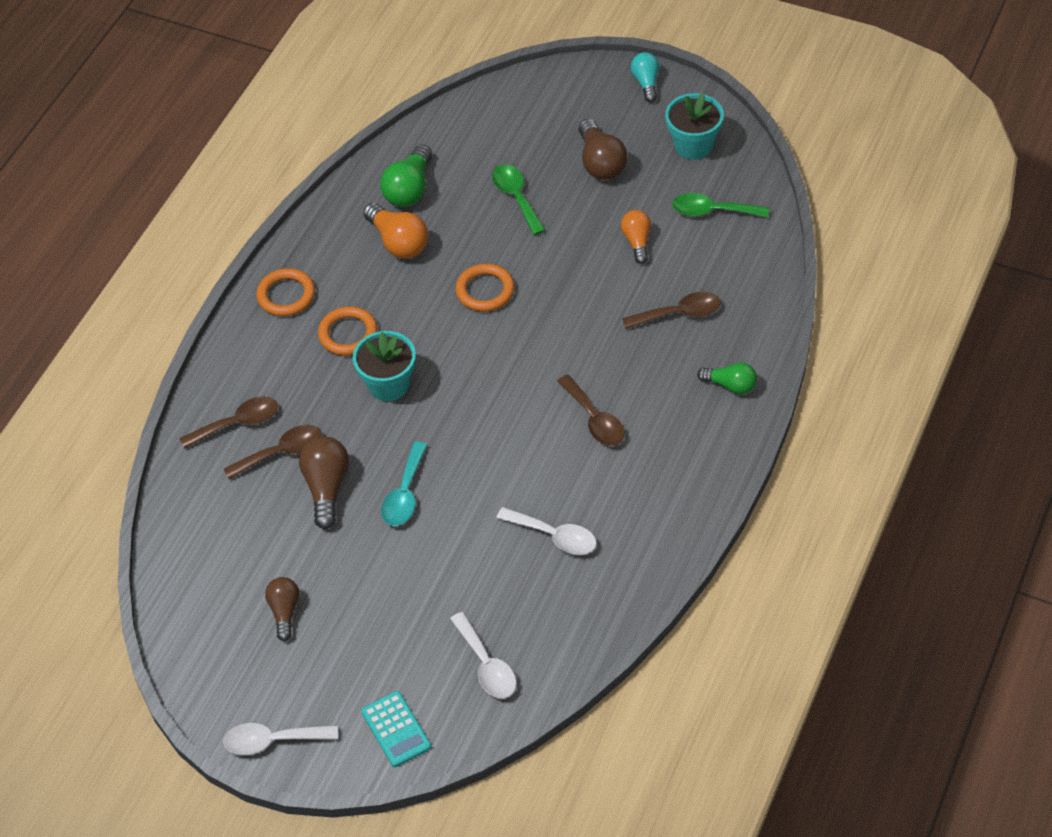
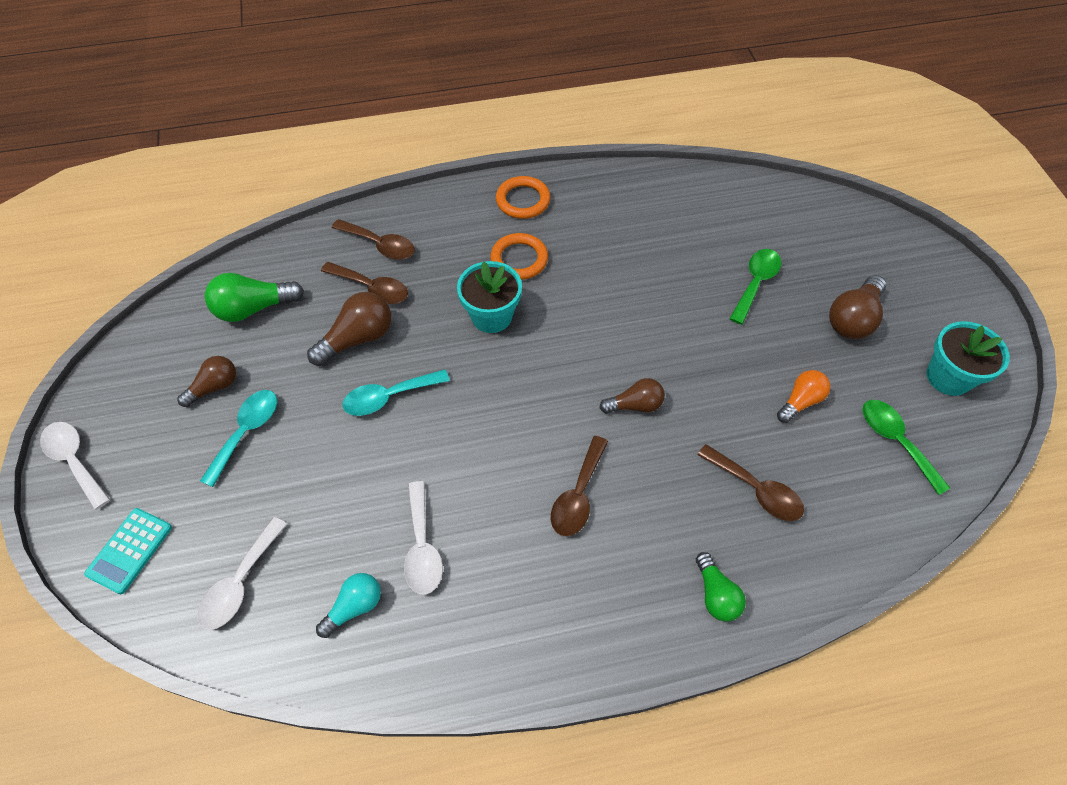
camera: 50 degrees right, 5 degrees up
orange light bulb [363,203,428,259] -> none
green light bulb [380,145,432,207] -> green light bulb moved to [205,273,304,322]
orange ring [456,264,515,312] -> none
turquoise light bulb [631,52,659,102] -> turquoise light bulb moved to [316,573,381,638]
none -> turquoise spoon [200,390,277,487]
none -> brown light bulb [599,378,665,414]

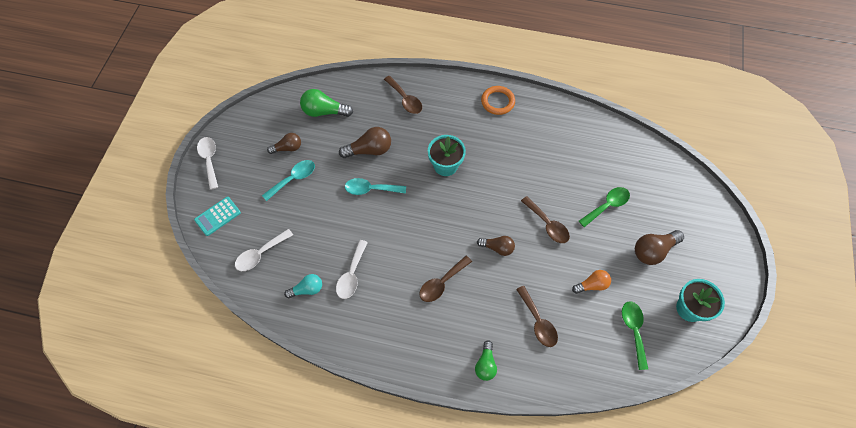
camera: 25 degrees right, 5 degrees up
brown spoon [321,262,408,304] -> brown spoon moved to [521,196,570,243]
orange ring [490,233,548,280] -> none

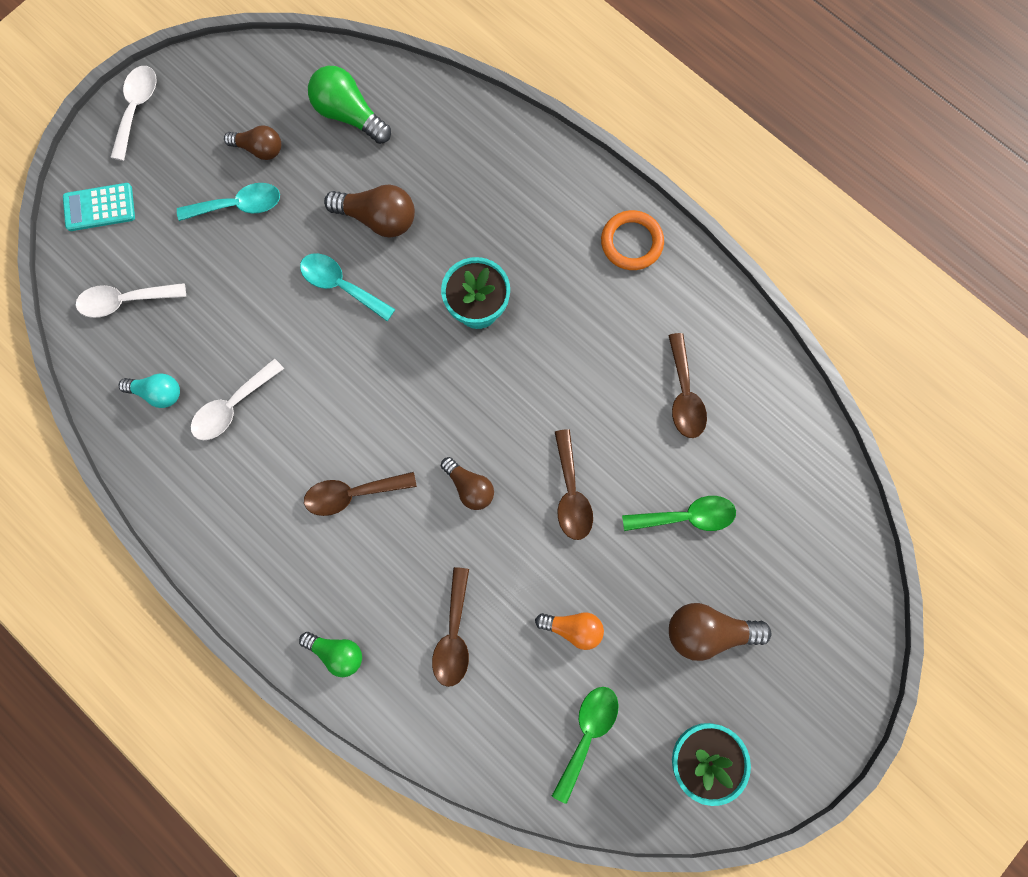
camera: 30 degrees right, 15 degrees up
brown spoon [384,76,422,114] -> brown spoon moved to [668,333,707,438]
green light bulb [475,340,497,381] -> green light bulb turned 105 degrees counterclockwise [299,632,362,677]

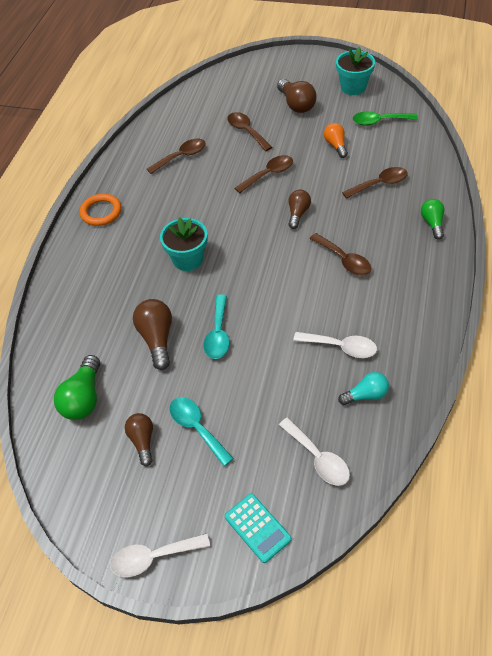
camera: 115 degrees left, 25 degrees down
turquoise light bulb [119,373,180,408] -> turquoise light bulb turned 90 degrees clockwise [338,372,389,405]
green spoon [622,496,736,531] -> brown spoon [228,112,272,151]

